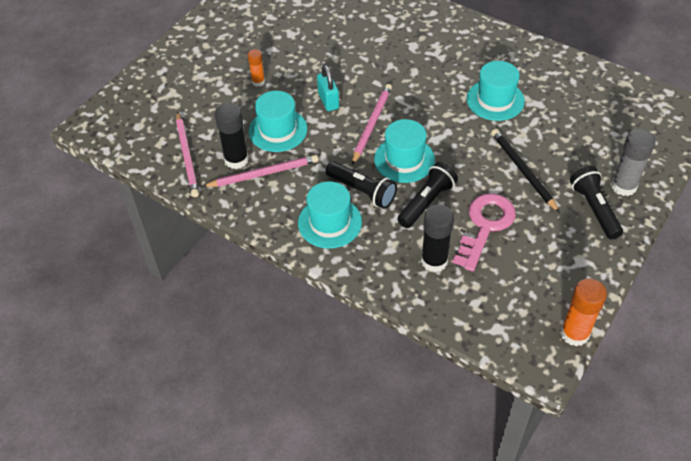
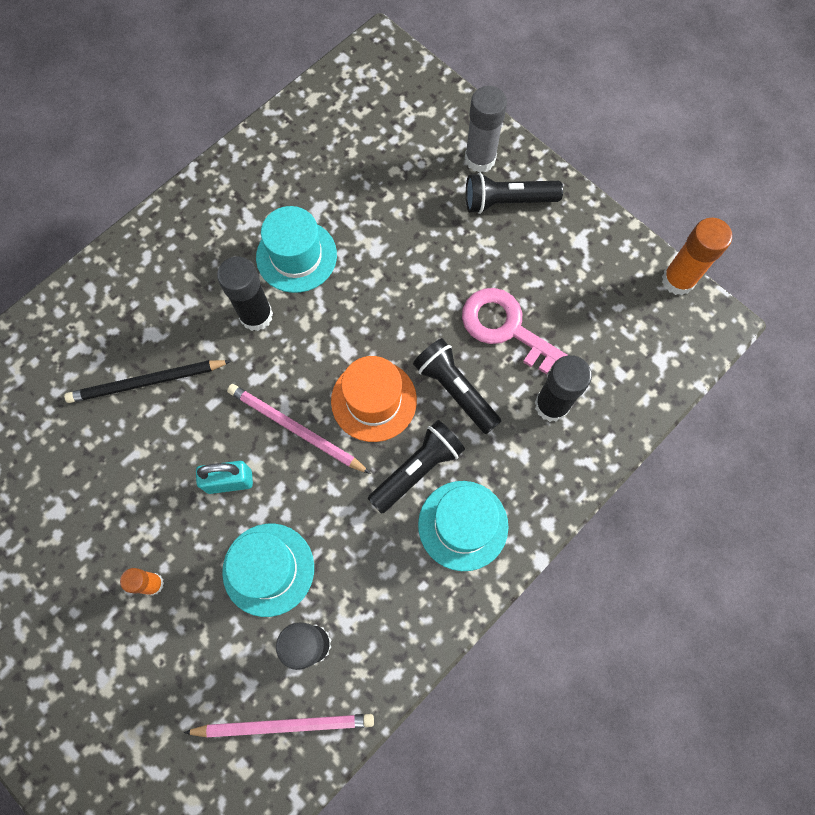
camera: 80 degrees left, 20 degrees up
pink pencil [202,155,318,187] -> none
turquoise hat [374,119,435,183] -> orange hat [331,356,417,442]
black pencil [491,129,560,213] -> black pencil moved to [64,360,231,403]
none -> black glue stick [217,257,273,331]

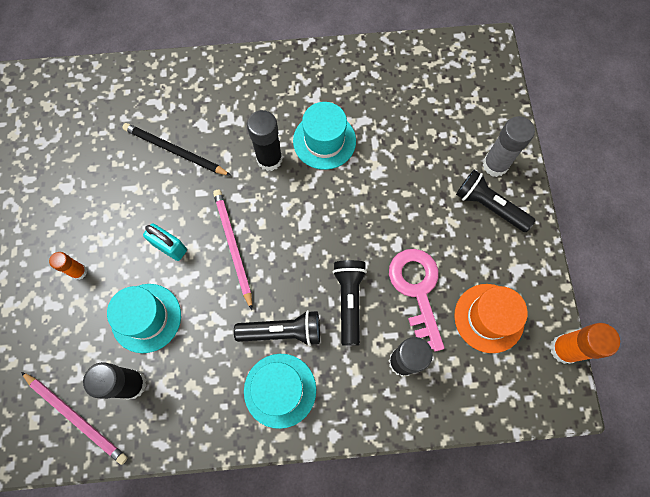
camera: 40 degrees right, 0 degrees up
orange hat [331,356,417,442] -> orange hat moved to [454,284,528,353]

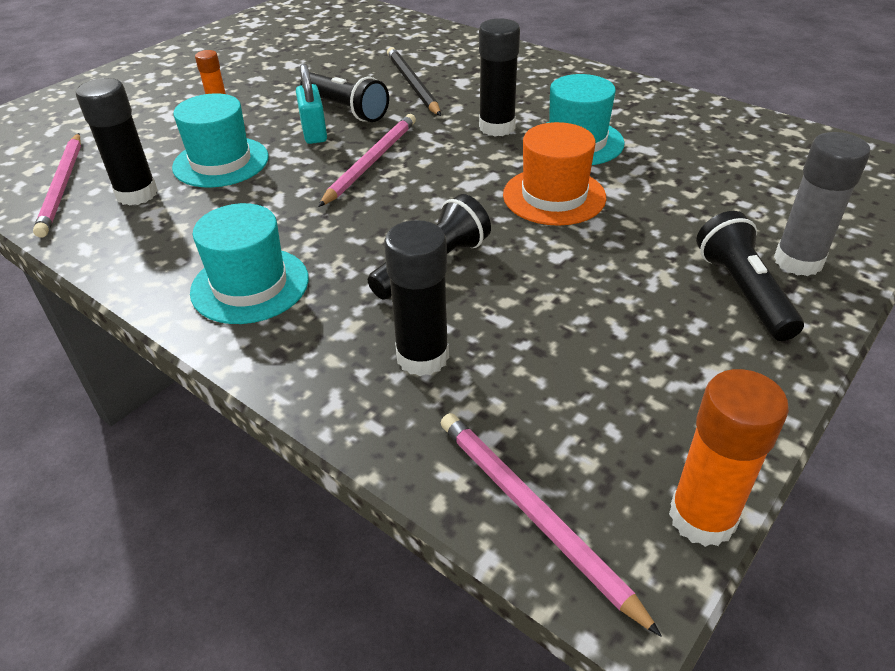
camera: 45 degrees right, 30 degrees down
black flashlight [234,310,320,346] -> black flashlight moved to [300,72,389,122]
pink key [389,249,444,352] -> none
orange hat [454,284,528,353] -> orange hat moved to [503,122,606,226]
none -> pink pencil [441,413,662,636]

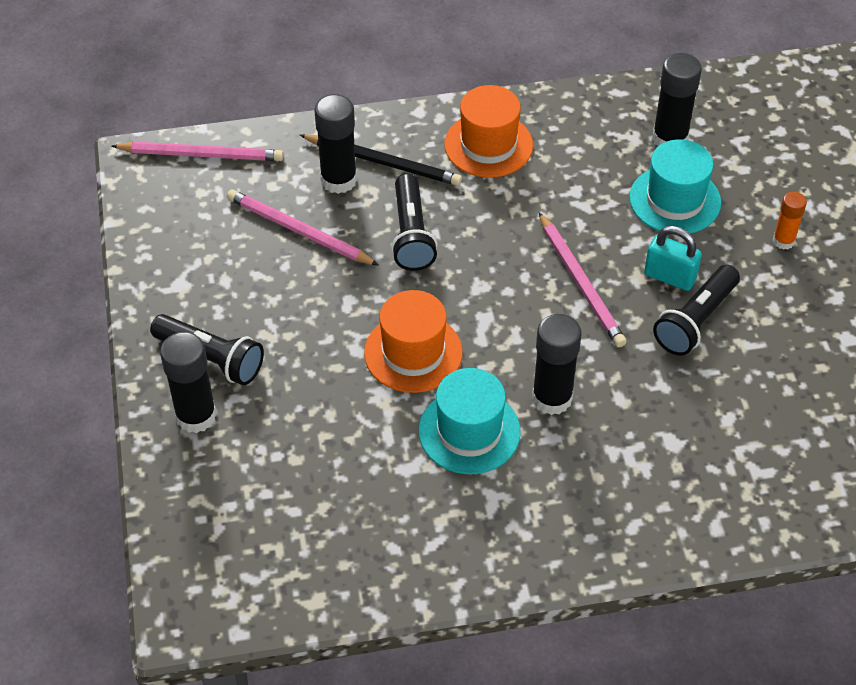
camera: 130 degrees right, 10 degrees up
pink pencil [33,133,81,238] -> pink pencil moved to [227,189,379,266]
turquoise hat [190,203,309,324] -> orange hat [444,85,533,178]
black flashlight [300,72,389,122] -> black flashlight turned 45 degrees counterclockwise [653,265,740,356]
black pencil [387,47,441,116] -> black pencil moved to [300,134,462,186]
orange glue stick [669,369,789,547] -> none
grey glue stick [774,132,871,276] -> black glue stick [160,332,217,433]

